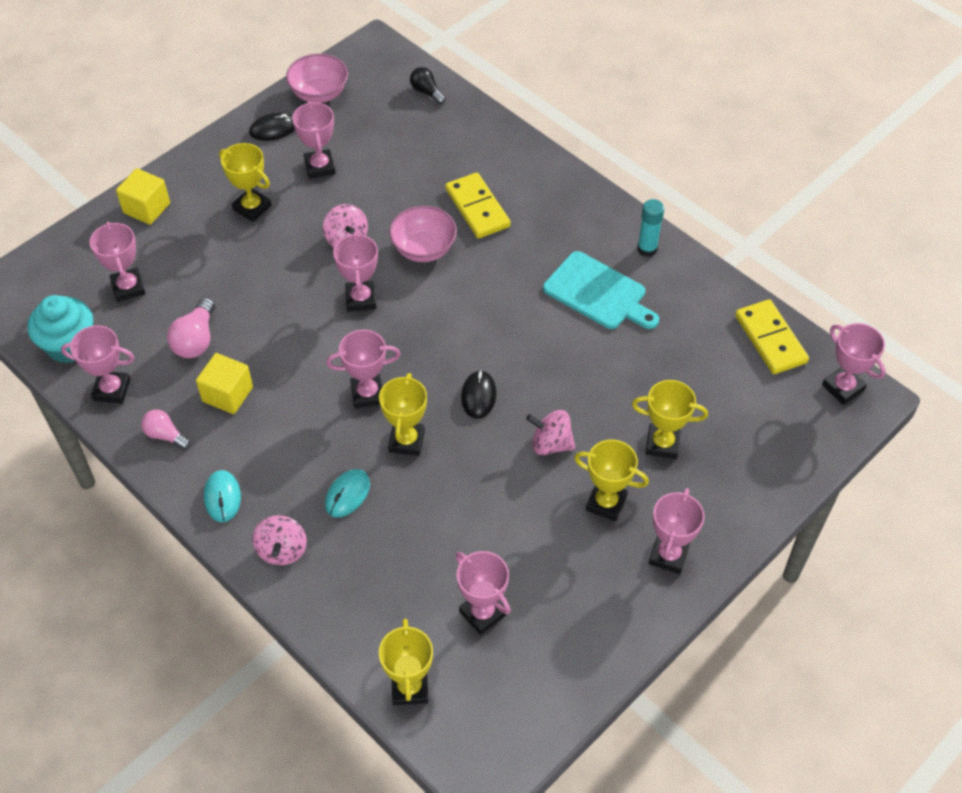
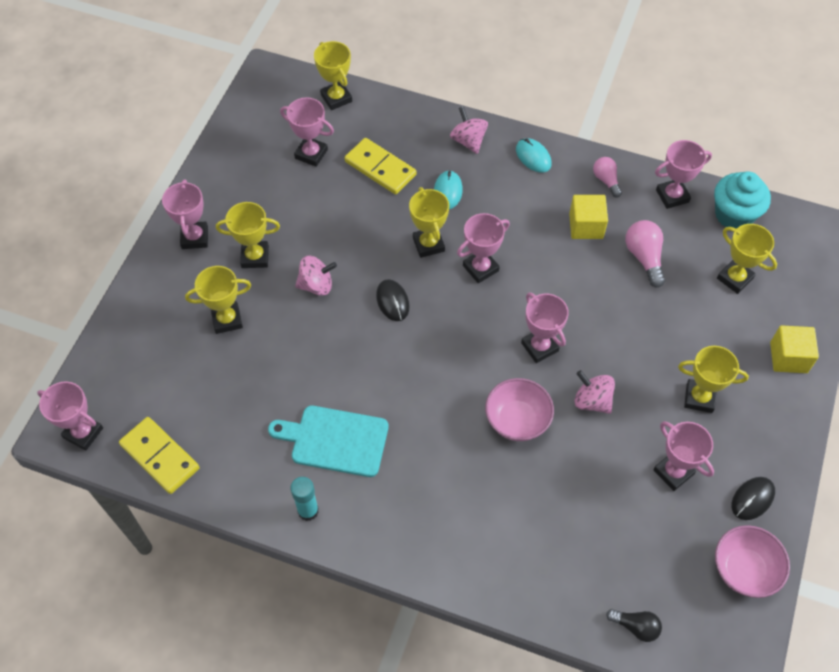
camera: 155 degrees right, 5 degrees up
pink trophy [89,222,145,302] -> yellow trophy [717,224,777,294]
pink light bulb [141,410,190,450] -> pink light bulb turned 120 degrees counterclockwise [593,157,622,197]
yellow domino [445,172,511,238] -> yellow domino moved to [344,138,416,194]

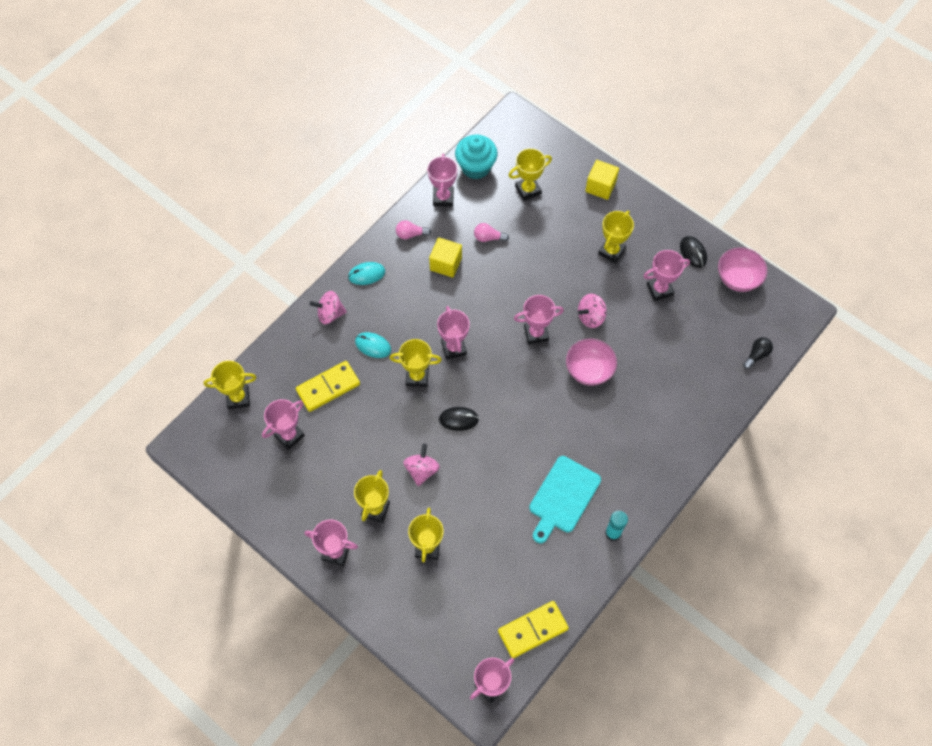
camera: 70 degrees left, 5 degrees up
pink light bulb [625,220,665,288] -> pink light bulb [474,223,509,242], size x0.66

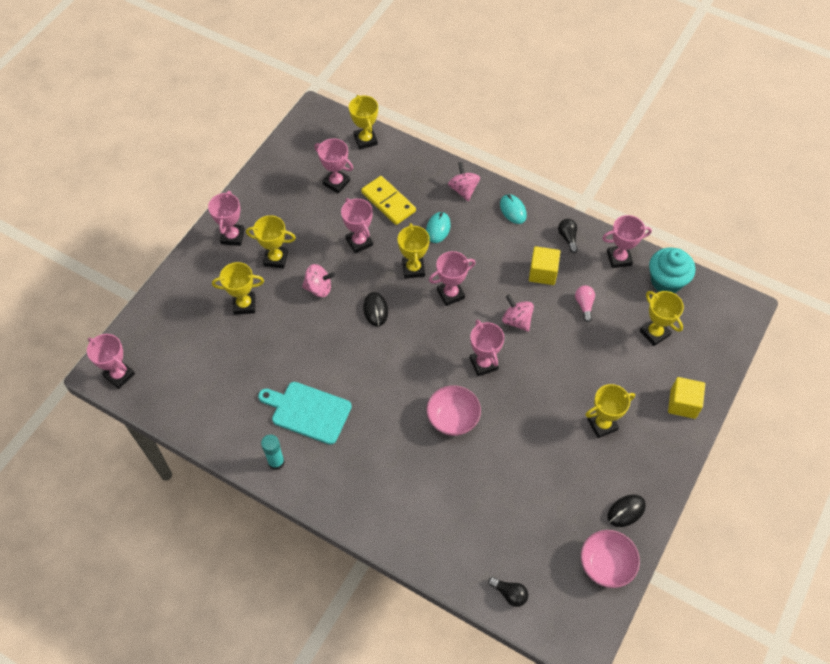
camera: 80 degrees right, 5 degrees down
pink light bulb [396,220,431,239] -> black light bulb [558,219,578,253]
yellow domino [498,601,569,658] -> none
pink spinning top [578,294,607,328] -> pink spinning top moved to [502,295,534,332]
yellow trophy [598,211,634,263] -> yellow trophy turned 45 degrees counterclockwise [585,384,635,438]
pink trophy [643,250,690,301] -> pink trophy moved to [341,198,373,253]

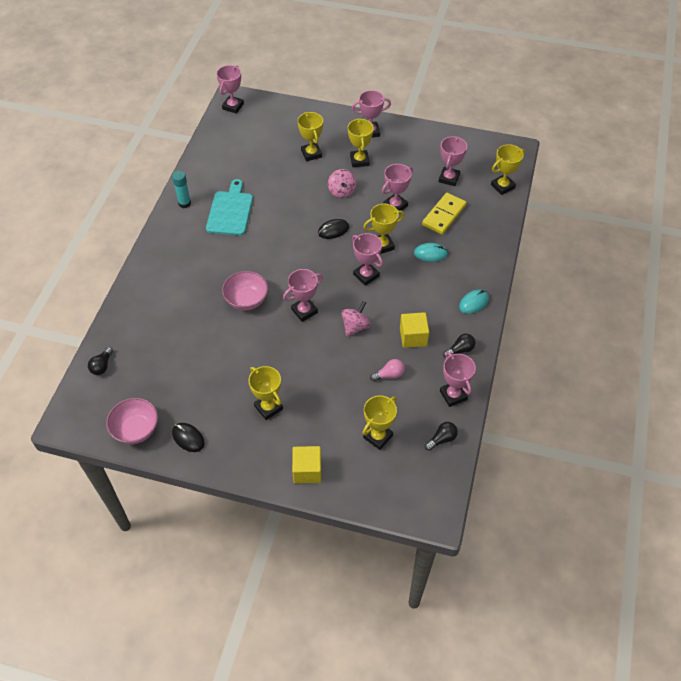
camera: 75 degrees right, 5 degrees down
pink spinning top [448,162,480,201] -> none
turquoise cupcake [649,247,695,293] -> black light bulb [425,422,458,451]

